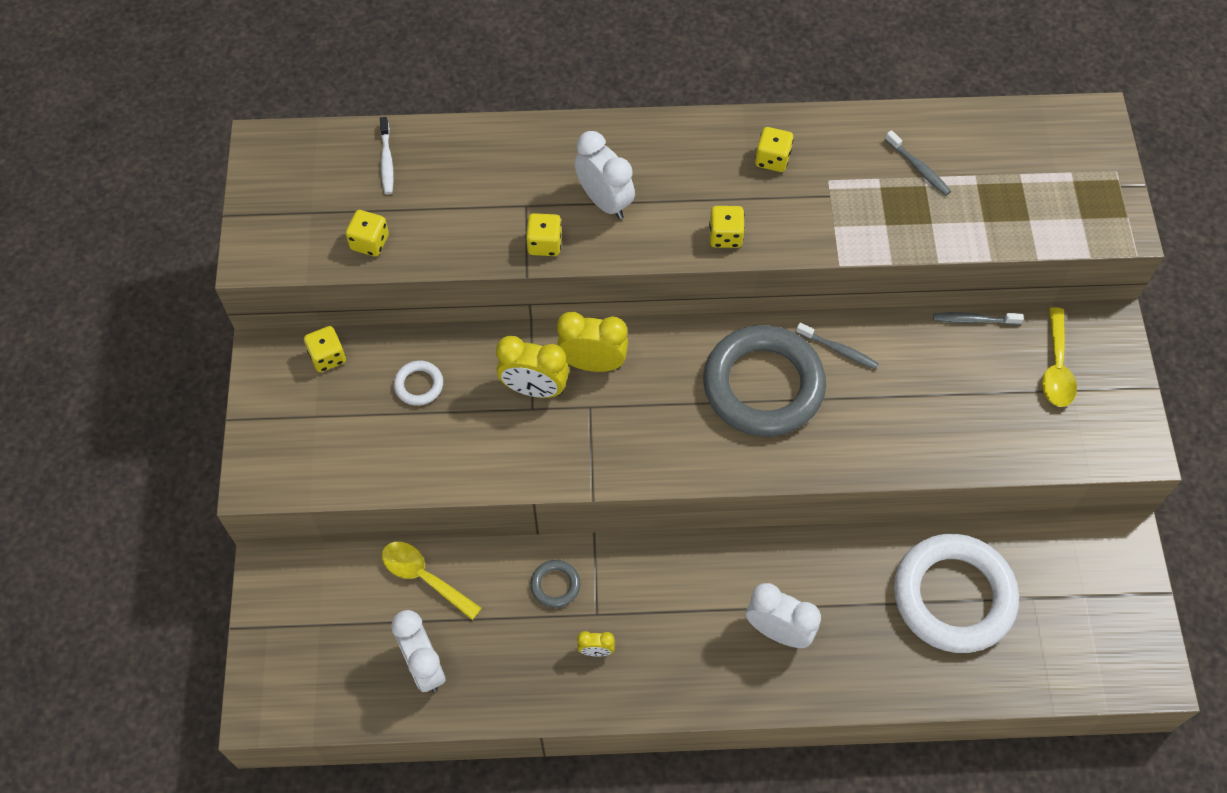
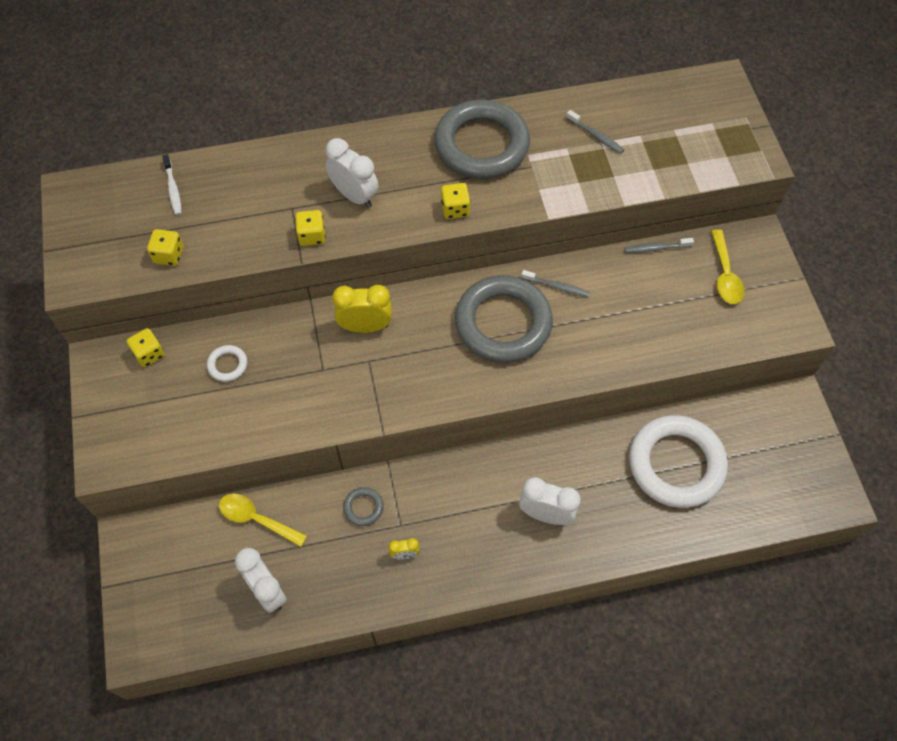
camera: 10 degrees left, 0 degrees up
yellow clock [496,336,569,398] -> none
yellow dice [755,127,793,172] -> grey ring [434,100,530,179]

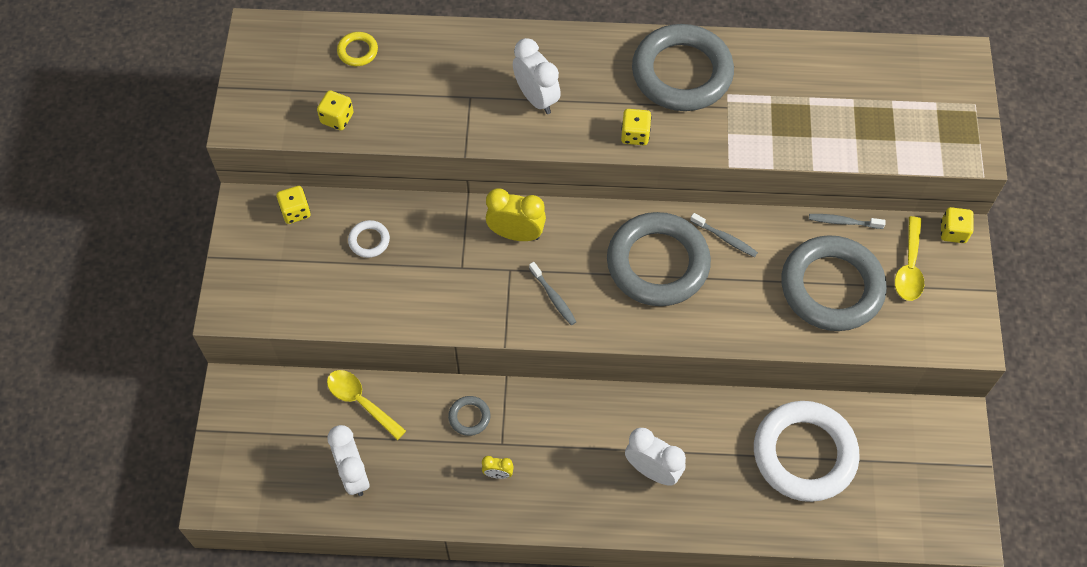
camera: 15 degrees right, 0 degrees up
white toothbrush [162,154,182,215] -> yellow ring [337,32,378,66]
yellow dice [295,210,326,246] -> yellow dice moved to [941,207,974,243]
grey toothbrush [566,110,624,154] -> grey toothbrush moved to [529,262,576,325]
none -> grey ring [781,235,887,331]

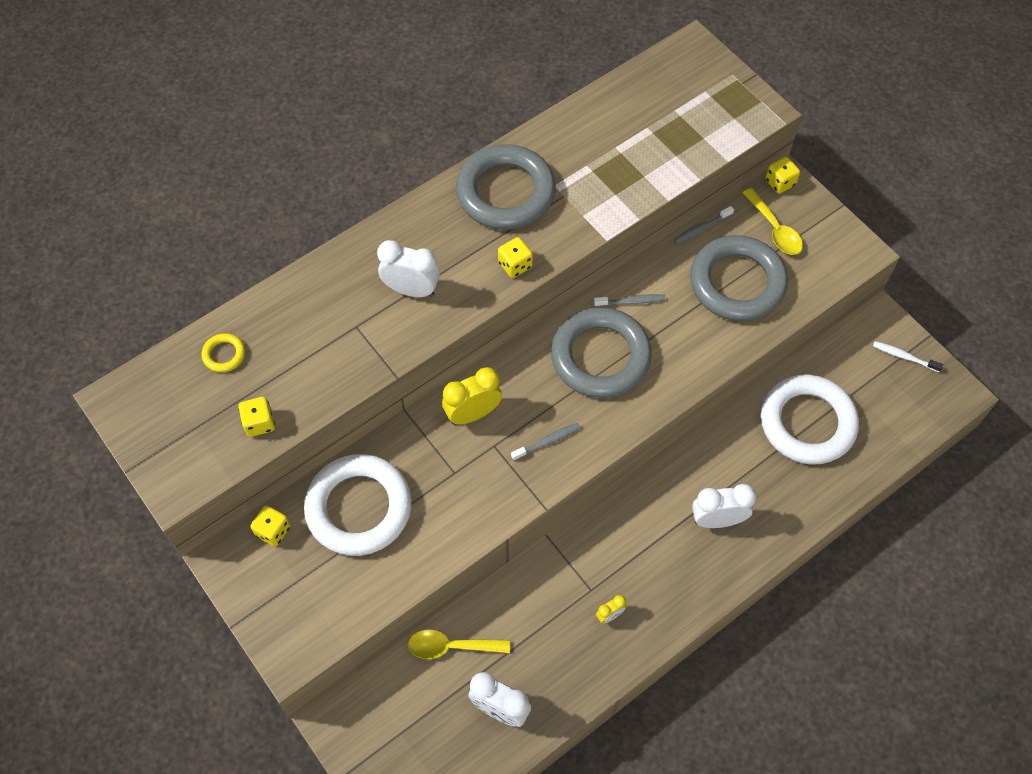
camera: 40 degrees left, 0 degrees up
white ring [348,220,390,258] -> white ring [304,454,412,556], size x2.46
grey ring [448,396,490,436] -> none
grey toothbrush [529,262,576,325] -> grey toothbrush turned 45 degrees counterclockwise [511,423,580,461]
none -> white toothbrush [873,341,943,372]

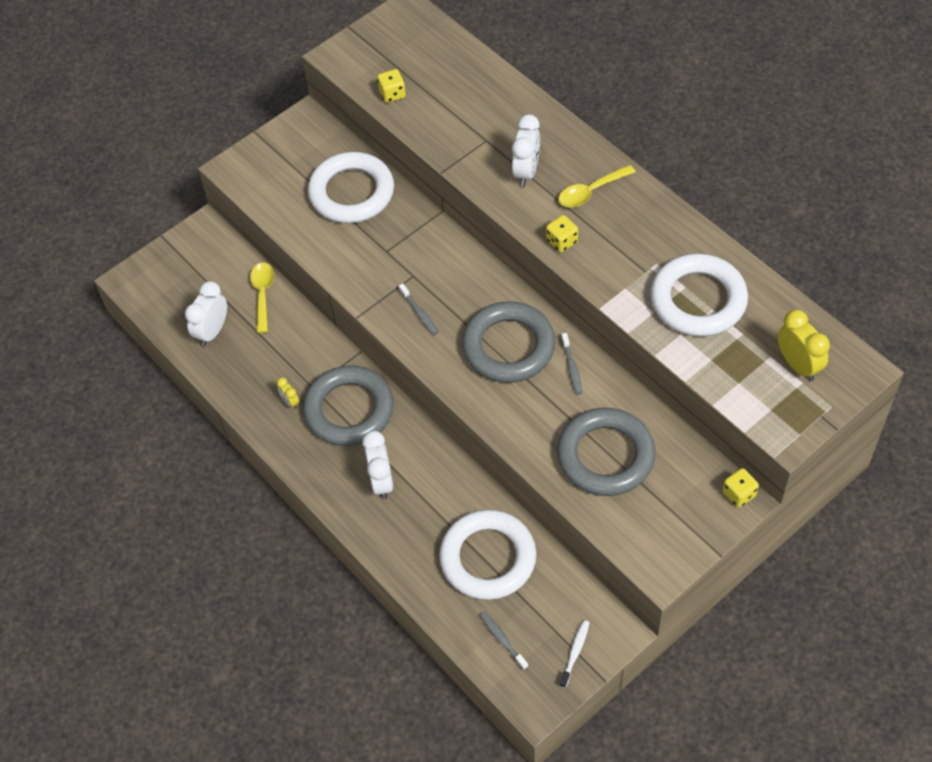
camera: 90 degrees right, 5 degrees down
yellow ring [202,333,245,373] -> none
yellow dice [250,505,291,547] -> none
yellow clock [442,367,502,425] -> yellow clock moved to [778,310,830,381]
grey ring [456,144,556,230] -> grey ring moved to [303,365,394,446]
grey toothbrush [674,206,734,244] -> grey toothbrush moved to [480,612,528,670]
yellow spoon [743,188,803,255] -> yellow spoon moved to [559,165,635,207]
none -> white ring [650,254,748,337]

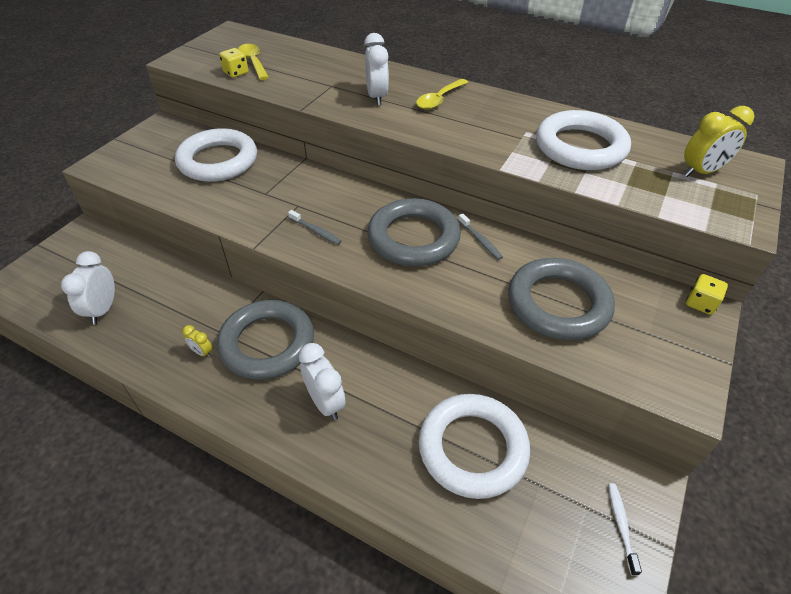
camera: 25 degrees left, 10 degrees down
yellow spoon [250,263,274,333] -> yellow spoon moved to [238,44,269,80]
grey toothbrush [480,612,528,670] -> none
yellow dice [546,215,578,252] -> none
yellow clock [778,310,830,381] -> yellow clock turned 120 degrees clockwise [684,106,754,177]

